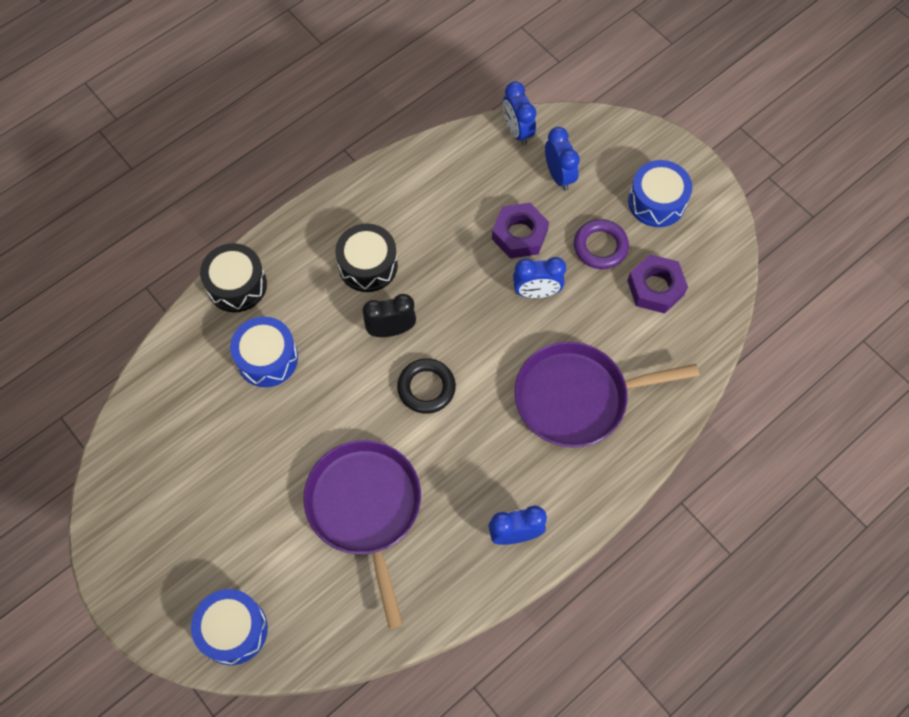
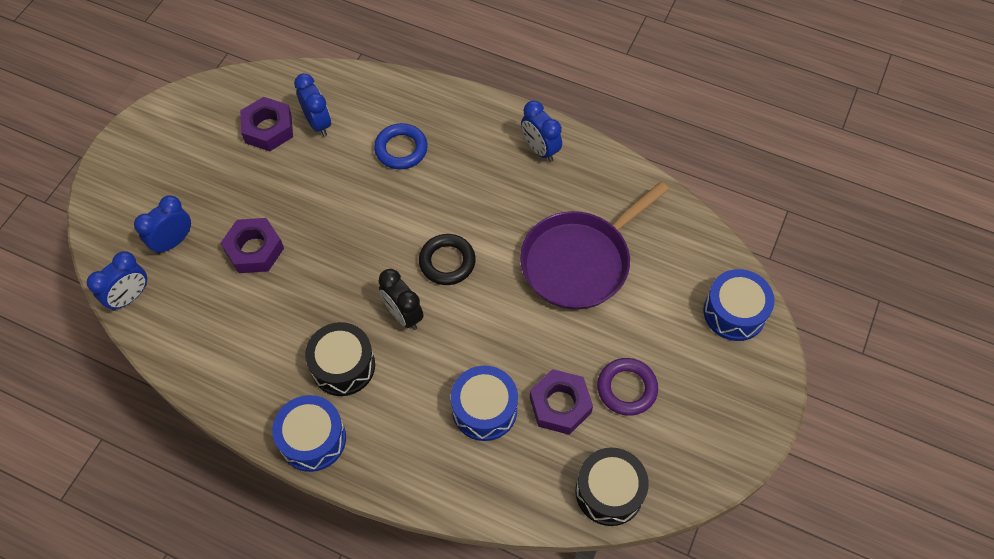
camera: 115 degrees left, 5 degrees down
black drum [200,243,267,312] -> black drum moved to [576,448,649,526]
blue clock [513,257,566,298] -> blue clock moved to [294,73,331,137]
purple pan [514,342,699,448] -> blue ring [374,123,428,169]
purple ring [574,219,629,269] -> purple ring moved to [597,358,658,416]
blue drum [628,160,692,227] -> blue drum moved to [272,395,346,472]
none -> purple nut [530,369,593,435]

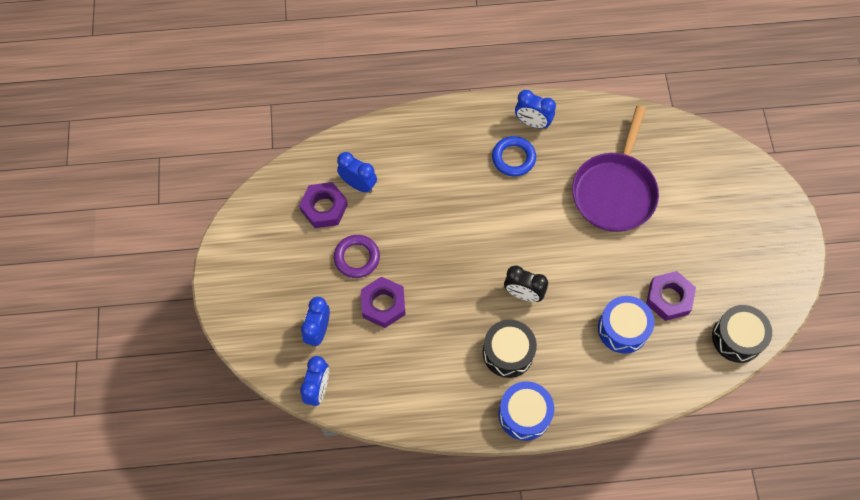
camera: 30 degrees left, 5 degrees up
blue ring [374,123,428,169] -> blue ring moved to [492,136,536,177]
black ring [419,234,476,285] -> none
purple ring [597,358,658,416] -> purple ring moved to [334,235,380,278]
blue drum [703,269,775,341] -> none

